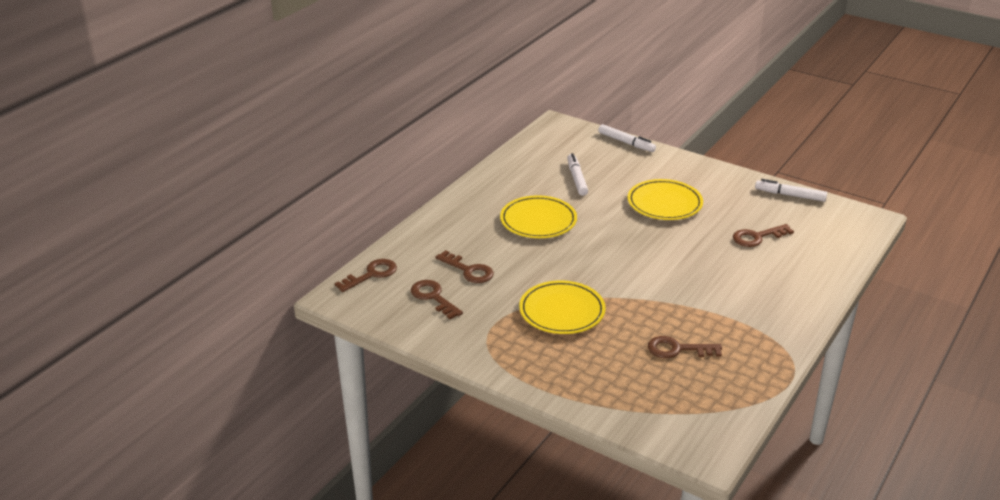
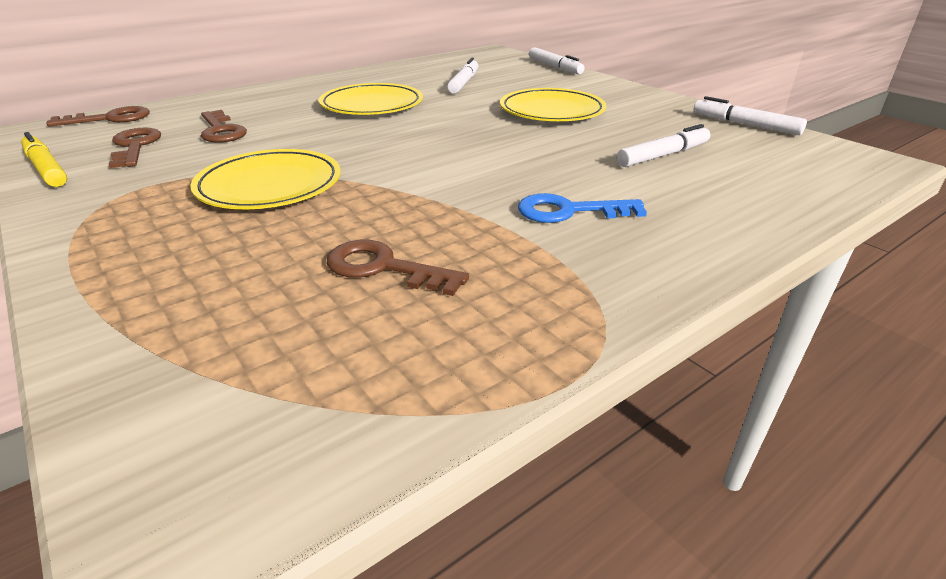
camera: 20 degrees right, 0 degrees up
brown key [733,224,794,247] -> white marker [617,124,710,167]
none -> yellow marker [21,132,67,187]
none -> blue key [518,193,647,223]

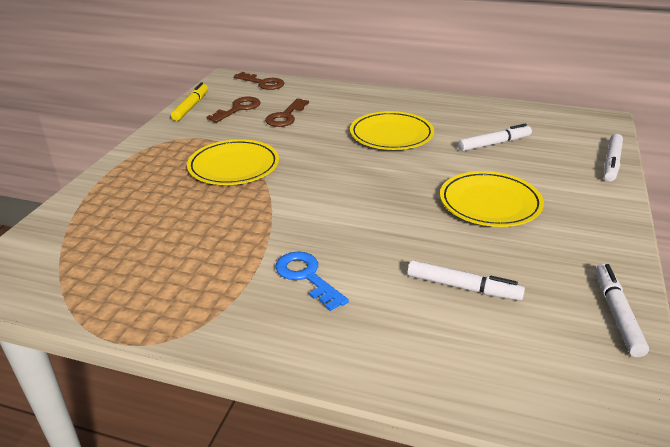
camera: 55 degrees right, 0 degrees up
brown key [327,240,469,296] -> none

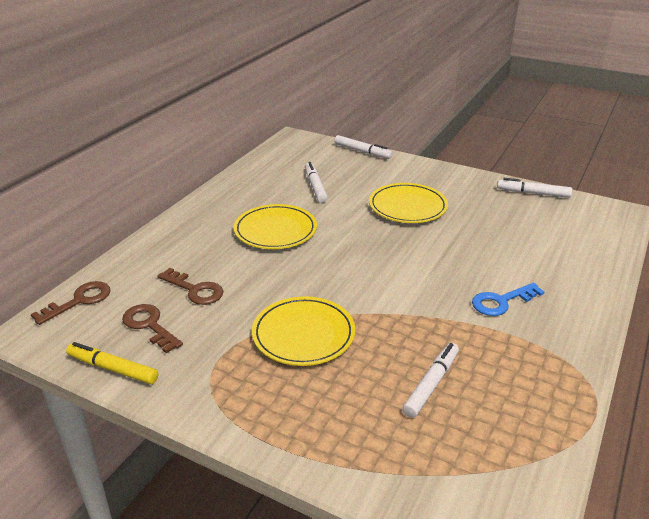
camera: 80 degrees left, 0 degrees up
white marker [407,260,525,300] -> white marker moved to [403,343,459,418]

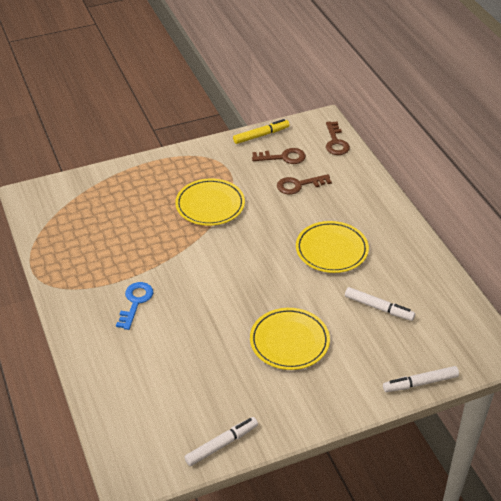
camera: 130 degrees right, 10 degrees up
white marker [403,343,459,418] -> none

